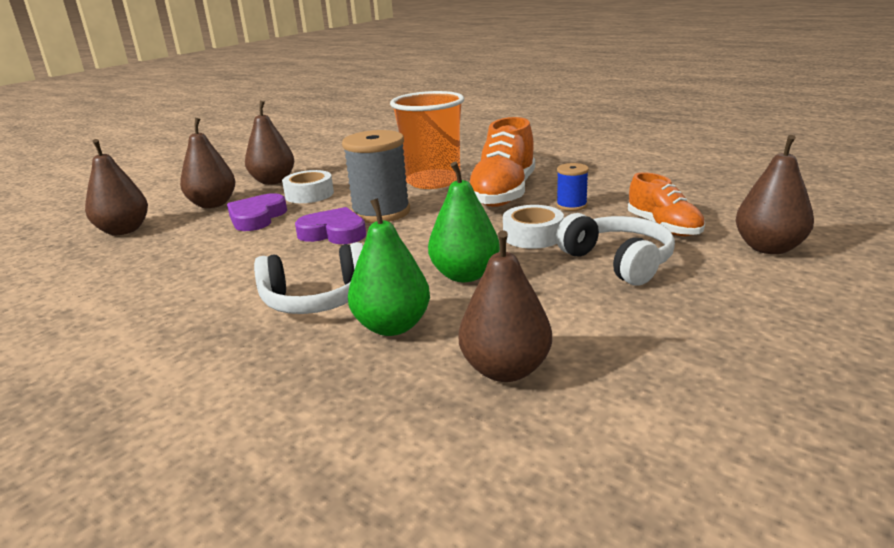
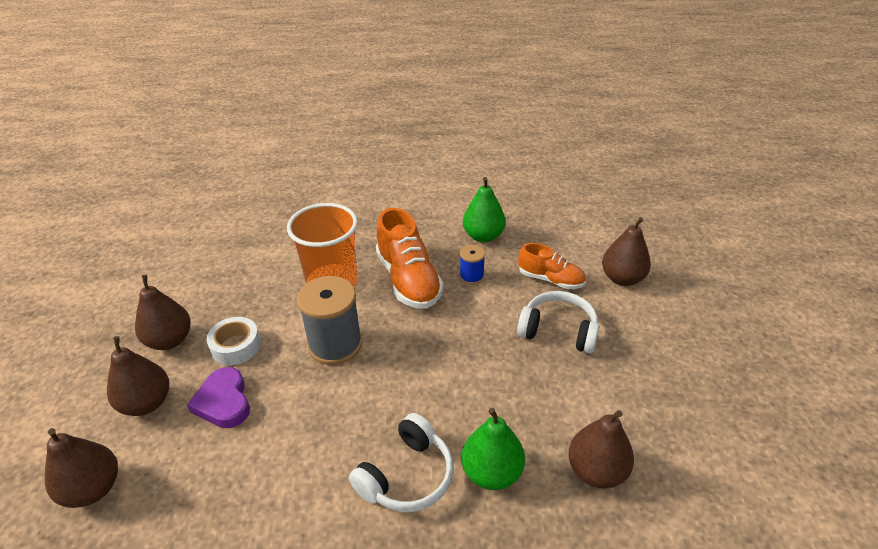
camera: 40 degrees left, 15 degrees up
purple heart [295,207,366,244] -> none
green pear [428,161,500,282] -> green pear moved to [463,177,506,243]
white tape [503,205,564,249] -> none

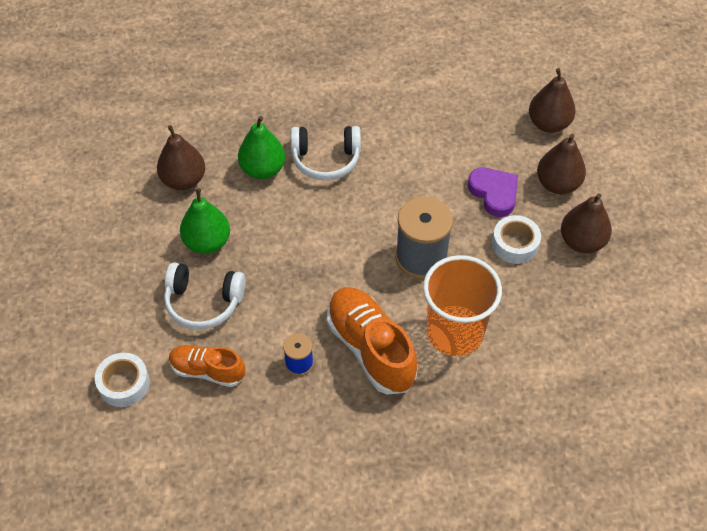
camera: 170 degrees right, 15 degrees up
white headphones [349,413,453,512] -> white headphones turned 120 degrees counterclockwise [290,126,361,181]
green pear [463,177,506,243] -> green pear moved to [180,188,230,254]
brown pear [602,217,651,286] -> white tape [95,353,150,407]

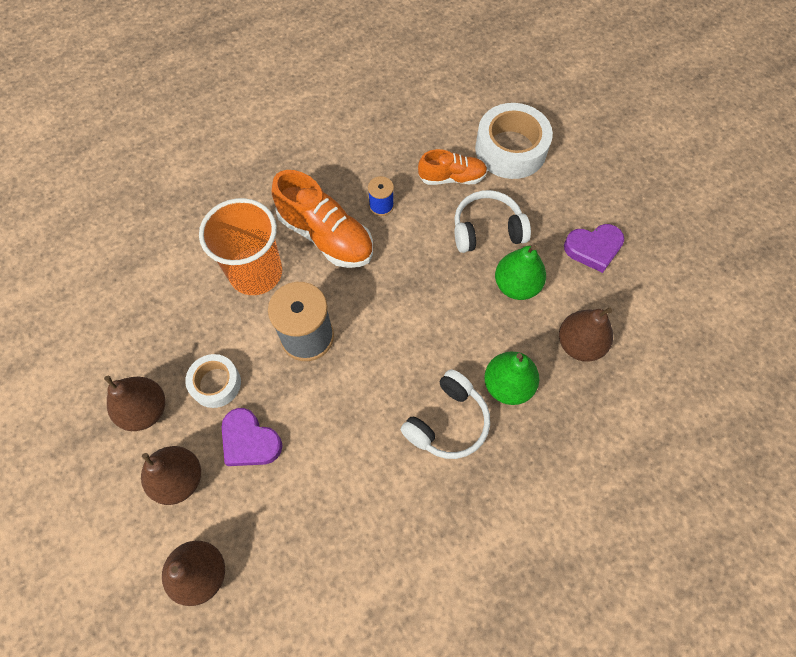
camera: 160 degrees right, 10 degrees up
white tape [95,353,150,407] -> white tape [475,103,553,179], size x1.70
white headphones [290,126,361,181] -> white headphones turned 150 degrees clockwise [400,369,490,459]
none -> purple heart [564,224,624,273]

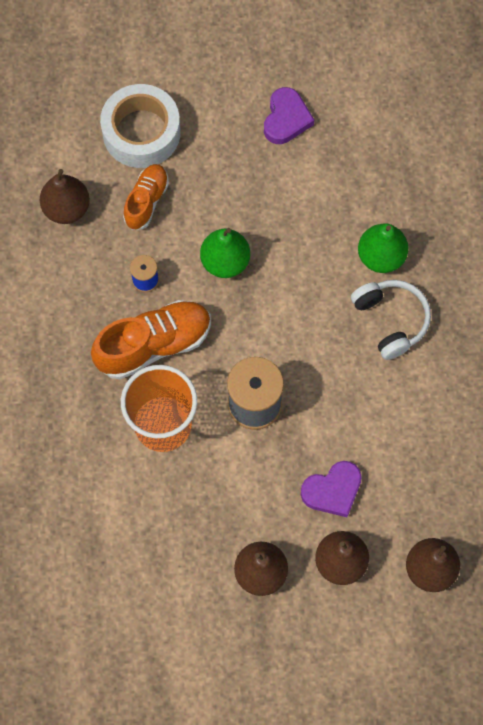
camera: 65 degrees left, 5 degrees up
white tape [185,354,241,408] -> none
white headphones [454,190,531,253] -> none
green pear [495,245,546,300] -> green pear moved to [200,228,250,278]
brown pear [559,308,613,362] -> brown pear moved to [40,169,90,224]

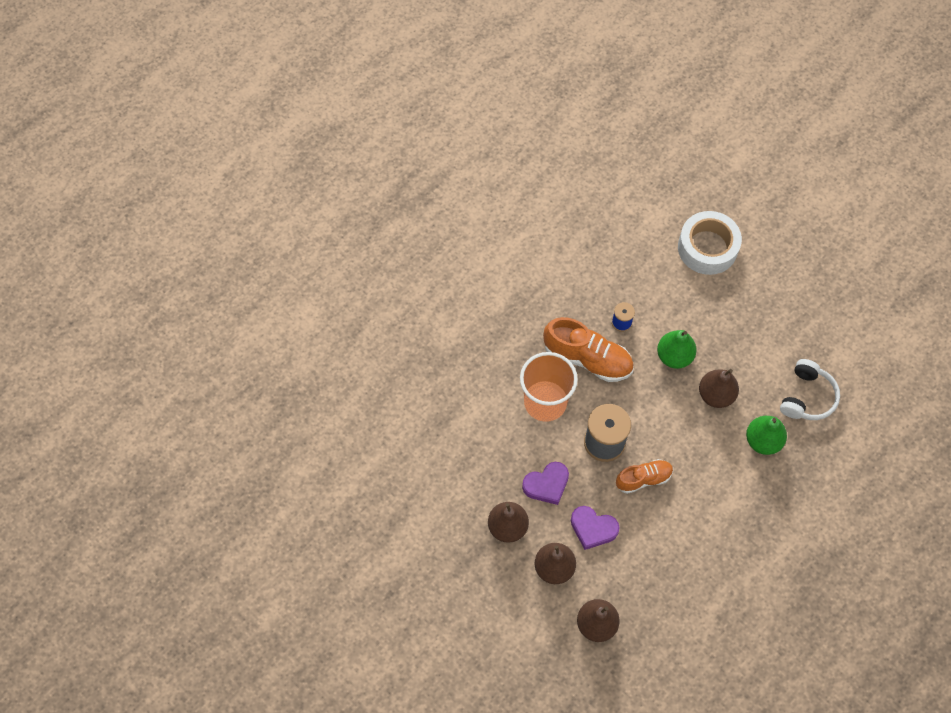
camera: 50 degrees right, 5 degrees down
brown pear [40,169,90,224] -> brown pear moved to [699,369,739,408]
orange shoe [123,164,169,230] -> orange shoe moved to [616,459,673,494]
purple heart [264,87,314,144] -> purple heart moved to [522,462,569,505]
white headphones [351,280,431,360] -> white headphones moved to [780,359,840,420]

